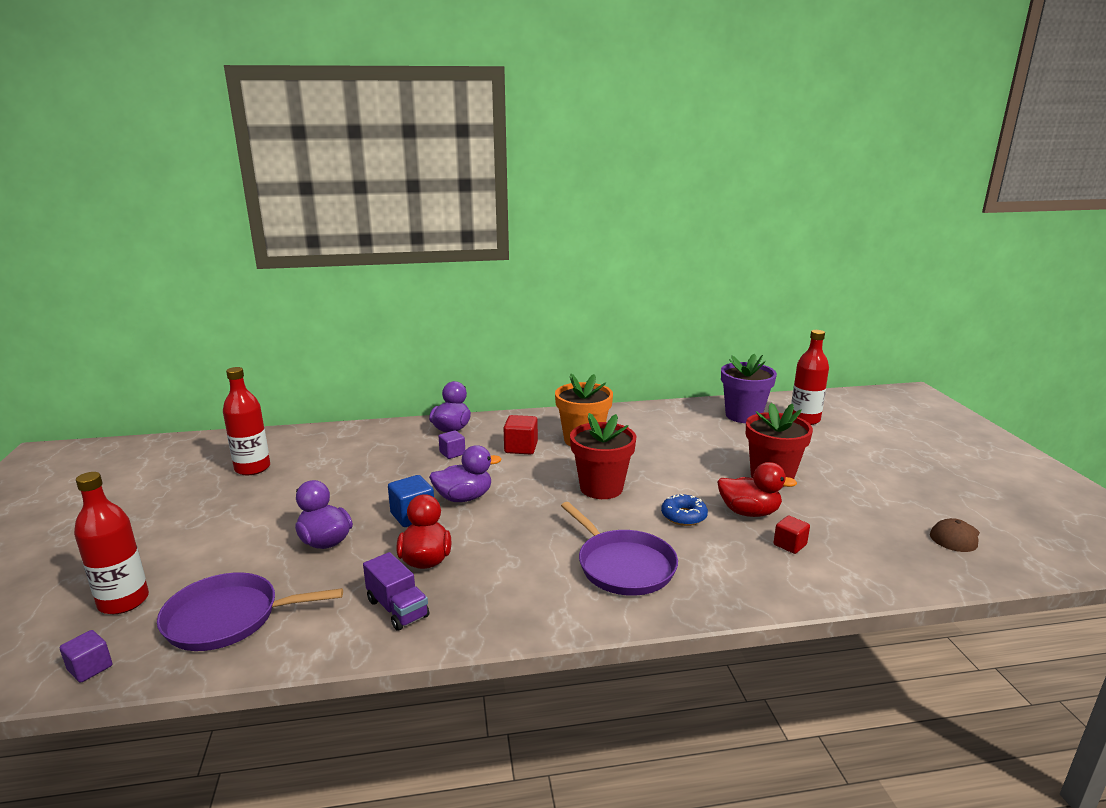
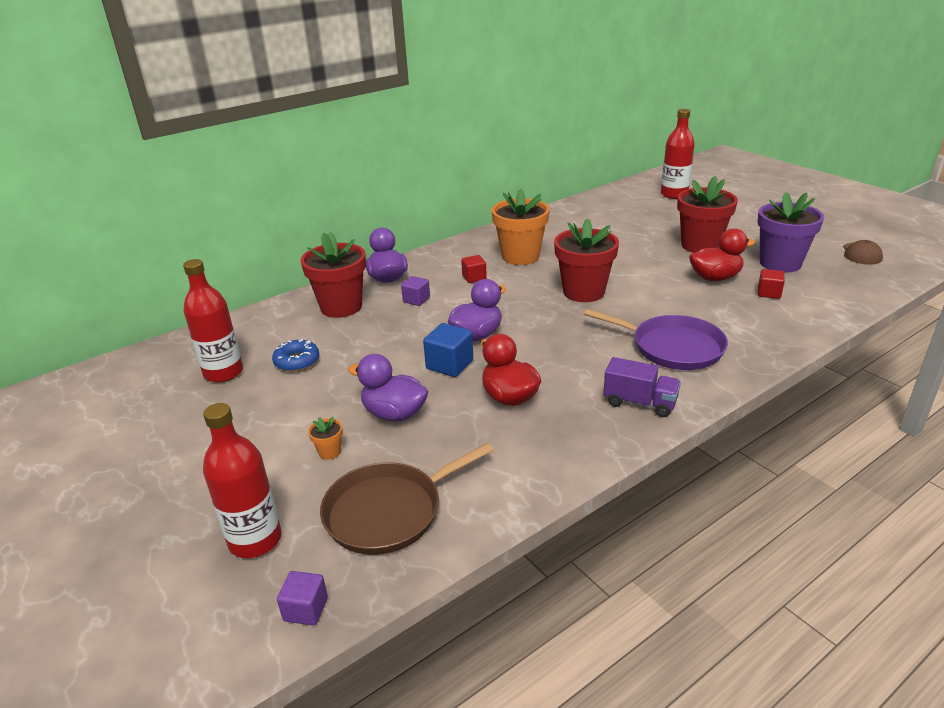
camera: 25 degrees left, 10 degrees up
purple pan [157,572,343,651] -> brown pan [320,443,494,555]
purple truck [363,552,429,631] -> purple truck moved to [603,357,681,417]
red cube [504,415,538,455] -> red cube [461,255,487,283], size x0.66
blue donut [661,494,708,526] -> blue donut moved to [272,339,319,372]
purple flower pot [721,354,777,423] -> purple flower pot moved to [757,192,824,273]
none -> red flower pot [301,232,366,318]
none -> orange flower pot [308,417,343,460]

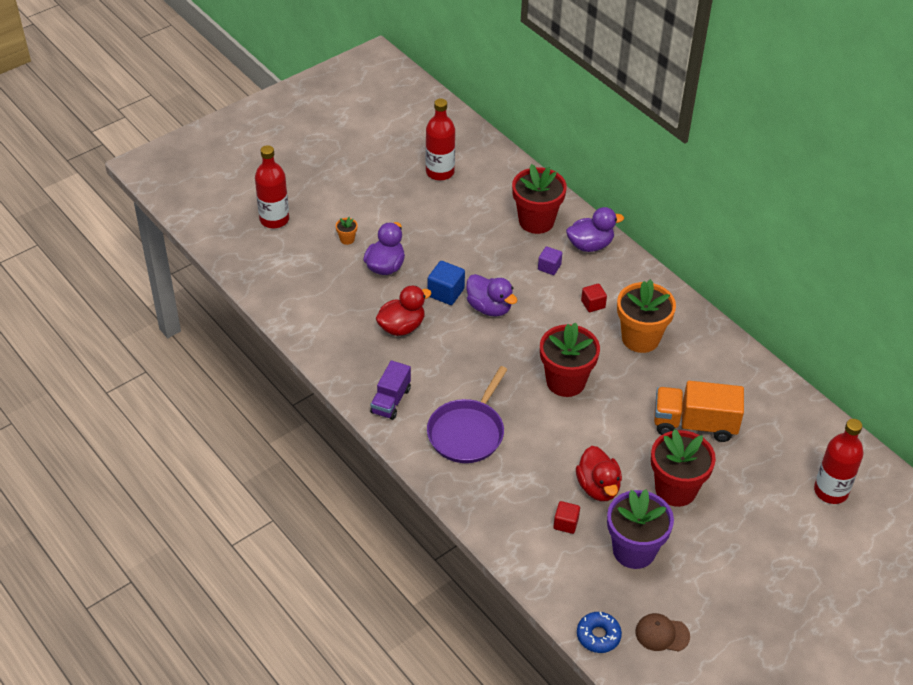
camera: 85 degrees right, 15 degrees up
blue donut [272,339,319,372] -> blue donut moved to [577,612,622,653]
purple cube [277,571,328,626] -> none
brown pan [320,443,494,555] -> none
none -> orange truck [654,381,744,442]

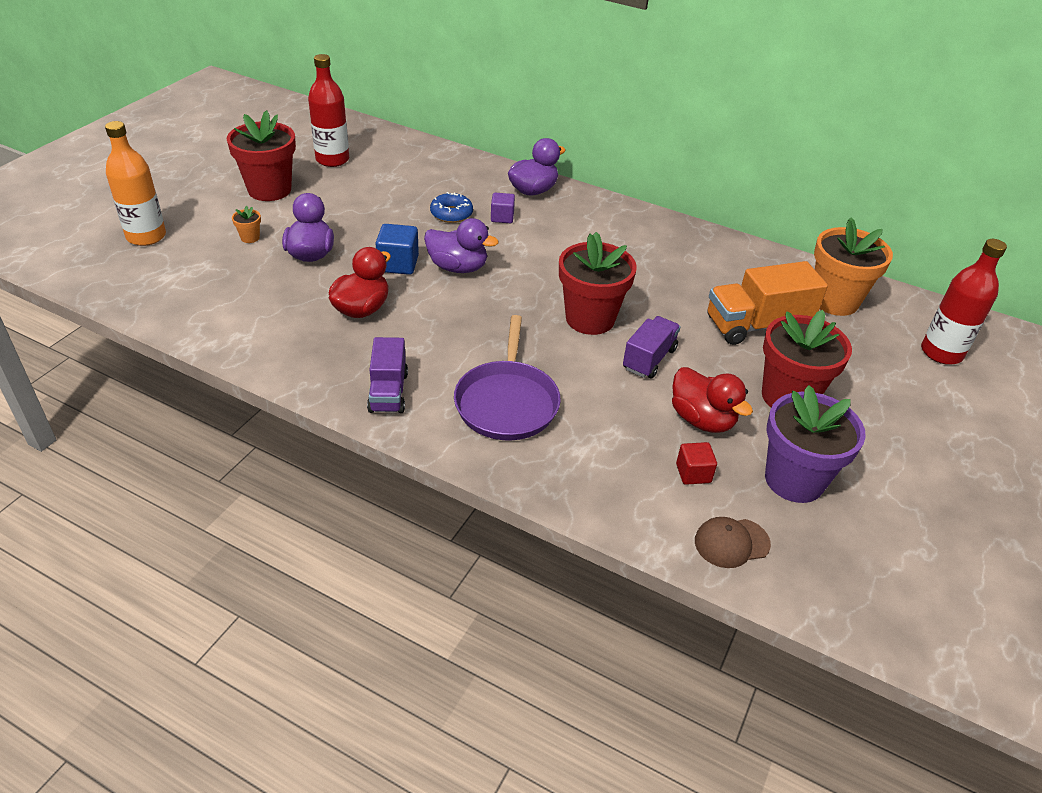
camera: 25 degrees left, 5 degrees down
red bottle [255,145,289,228] -> orange bottle [105,121,166,246]
red flower pot [512,164,567,234] -> red flower pot moved to [227,110,296,201]
blue donut [577,612,622,653] -> blue donut moved to [430,192,473,223]
red cube [581,283,607,312] -> none
orange flower pot [617,279,676,353] -> orange flower pot moved to [814,218,893,316]
brown cap [635,613,690,652] -> brown cap moved to [695,517,771,568]
none -> purple truck [623,316,681,378]

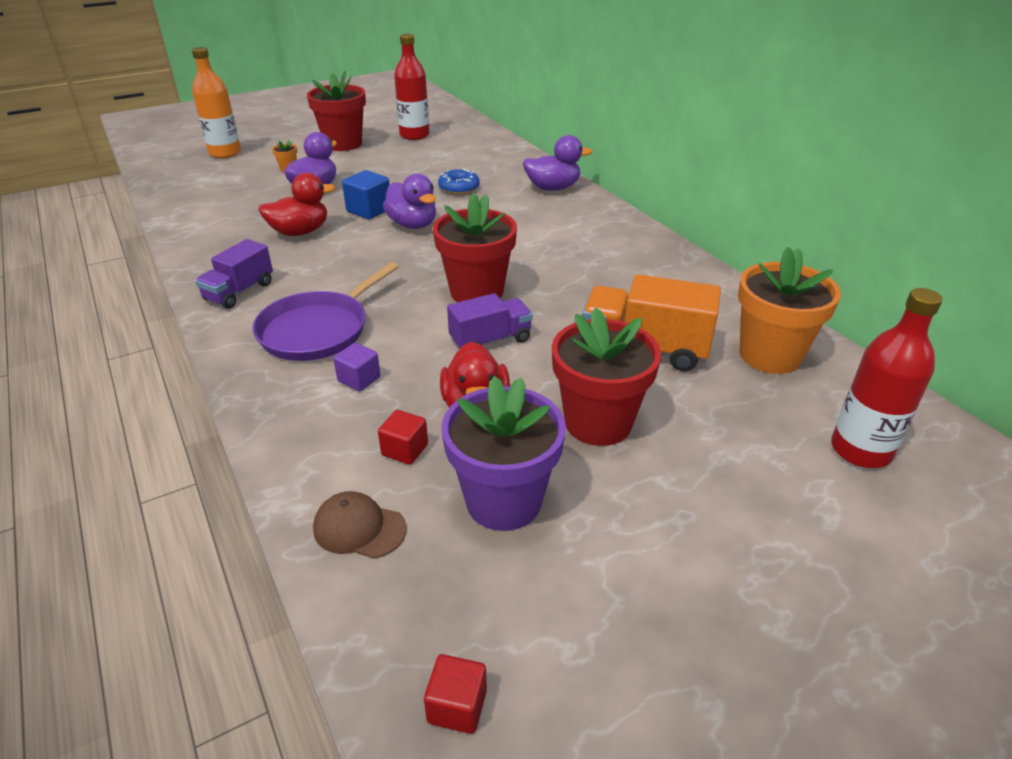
camera: 35 degrees right, 5 degrees down
purple cube [491,193,515,223] -> purple cube moved to [333,343,381,392]
none -> red cube [424,654,487,734]

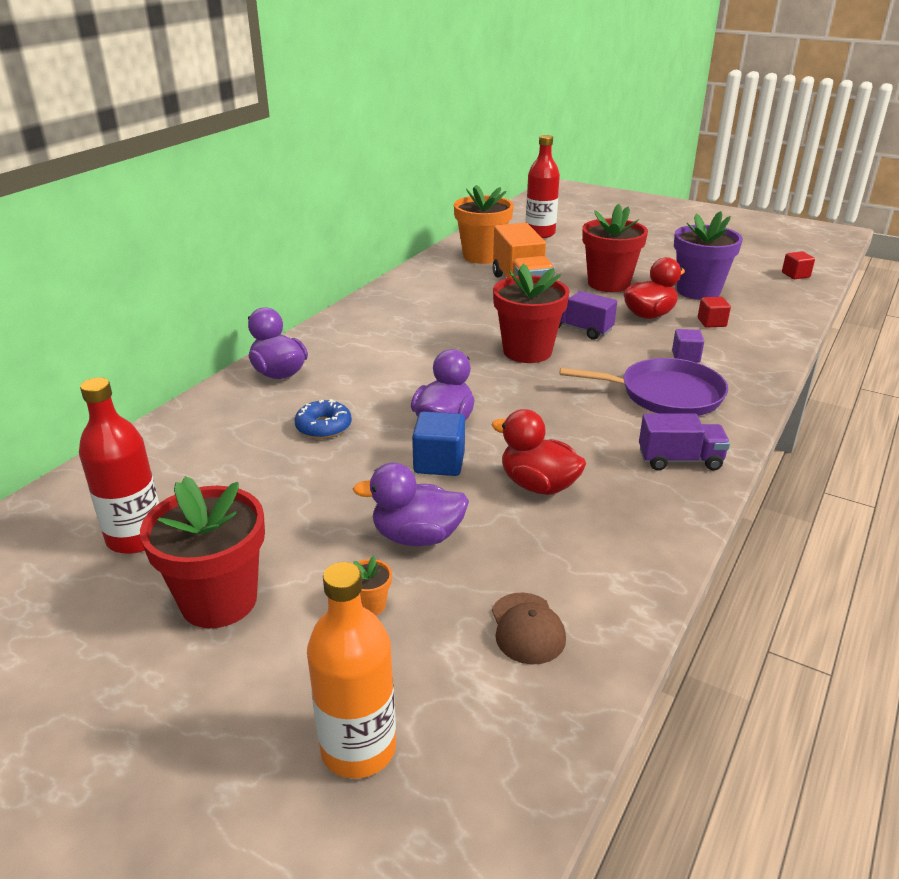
camera: 120 degrees left, 5 degrees down
brown cap [313,491,407,559] -> brown cap moved to [492,592,566,665]

